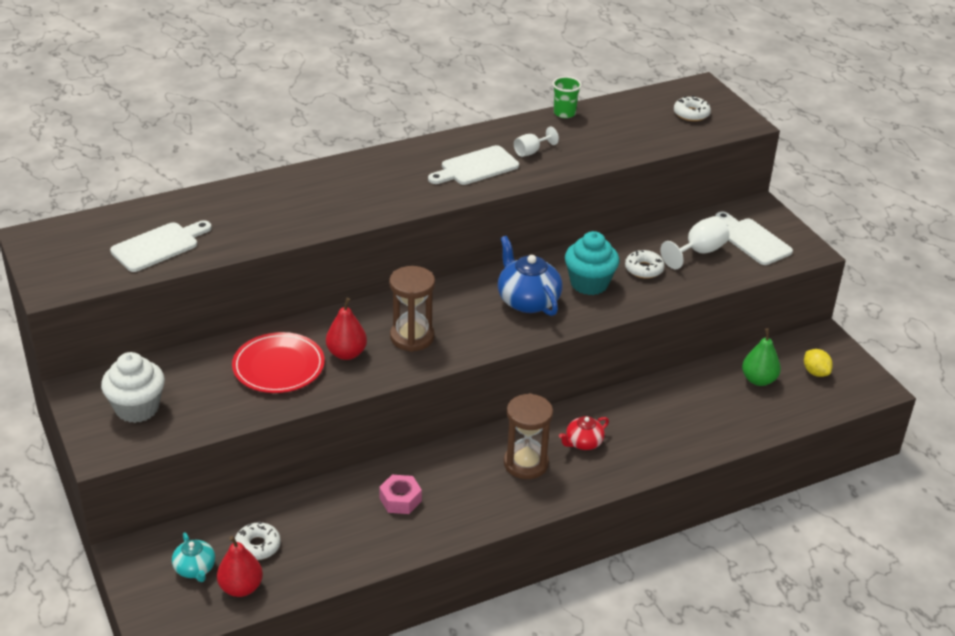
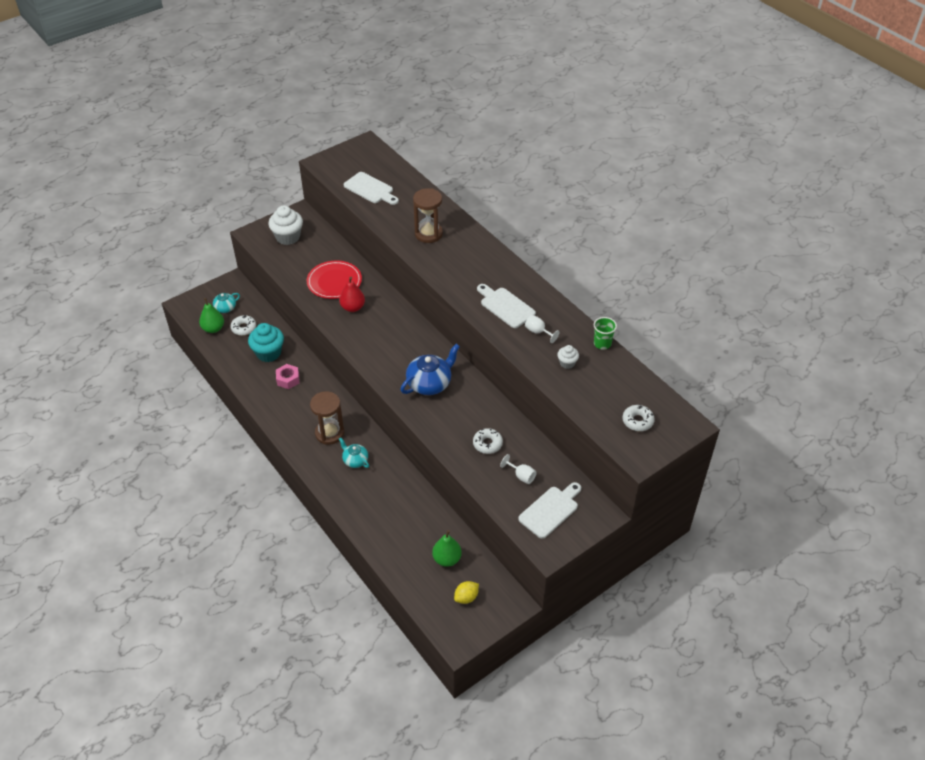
camera: 80 degrees right, 10 degrees up
red pear [217,536,263,597] -> green pear [199,298,224,333]
brown hourglass [389,266,435,352] -> brown hourglass moved to [413,188,443,243]
red teapot [559,416,609,450] -> turquoise teapot [339,437,369,468]
turquoise cupcake [565,231,619,295] -> turquoise cupcake moved to [248,323,284,362]
white goblet [660,216,729,269] -> white goblet [500,454,537,484], size x0.64
none -> white cupcake [557,345,579,369]

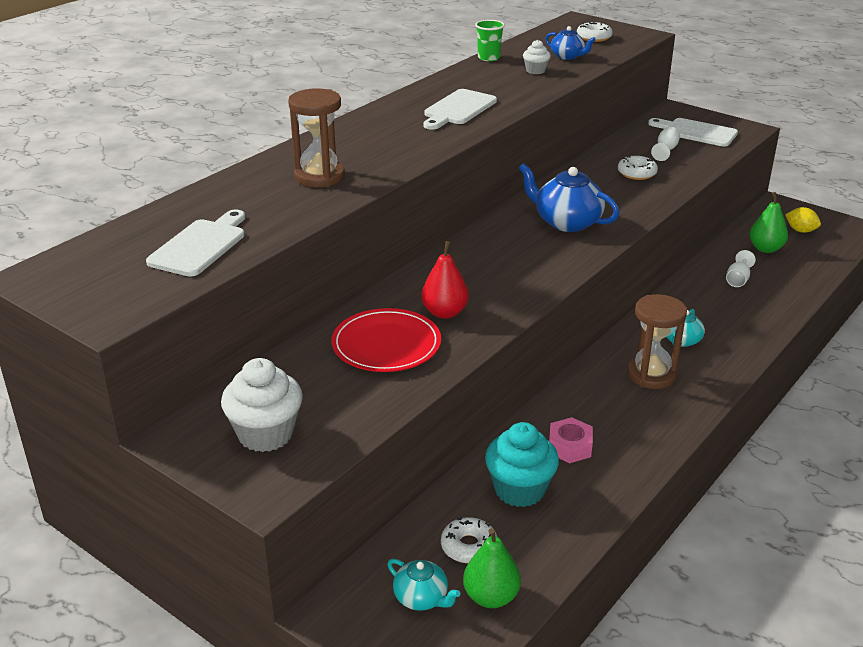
camera: 105 degrees left, 15 degrees down
white goblet [525,315,560,343] -> white goblet moved to [726,250,756,287]
none -> blue teapot [545,26,596,60]

